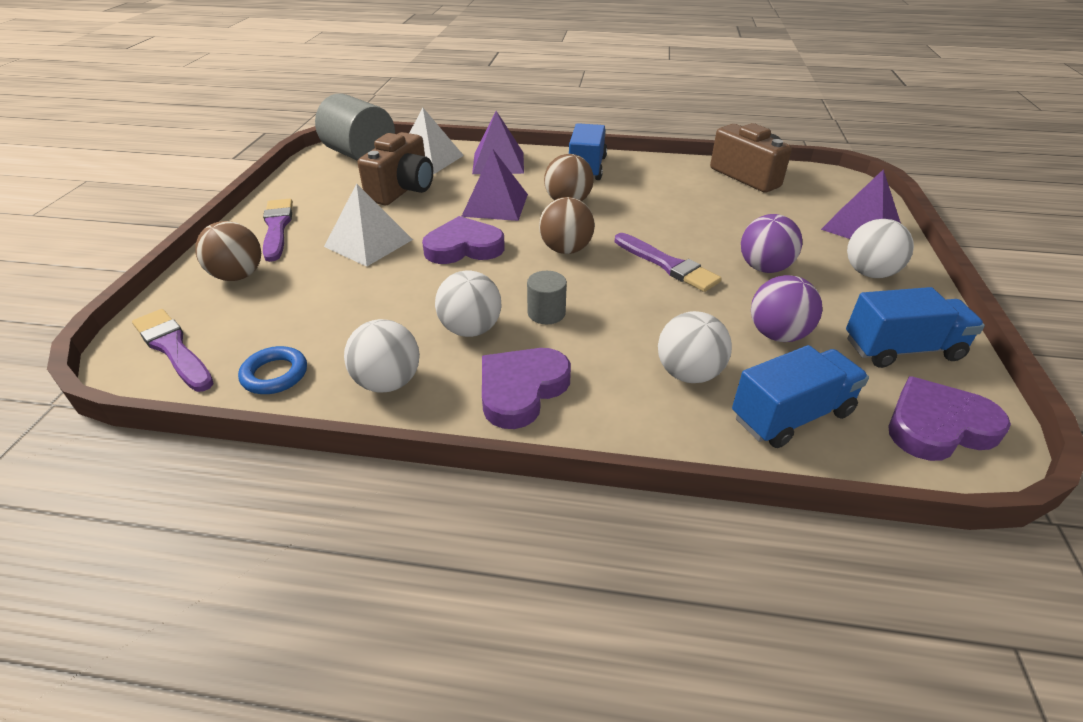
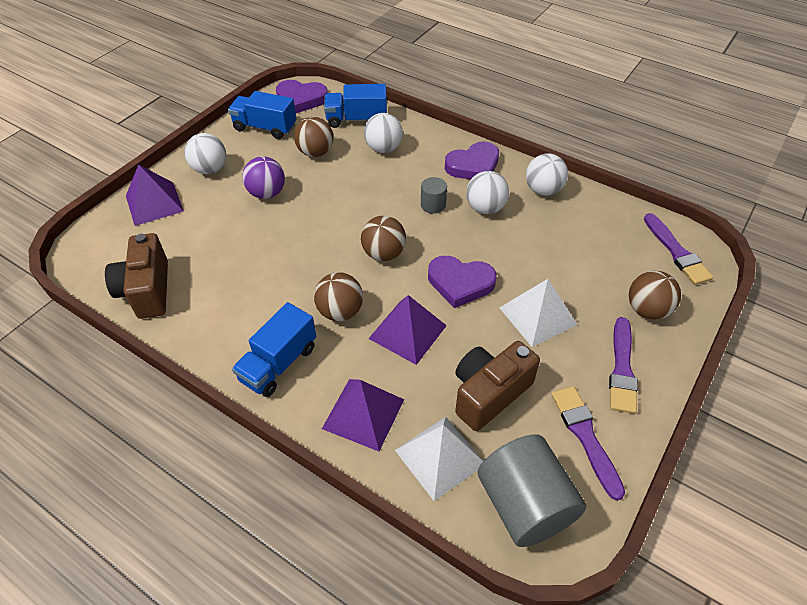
camera: 155 degrees left, 10 degrees up
blue ring [238,346,307,394] -> none
purple brush [614,233,722,292] -> purple brush moved to [551,386,625,501]
purple ball [751,275,822,342] -> brown ball [294,117,333,157]

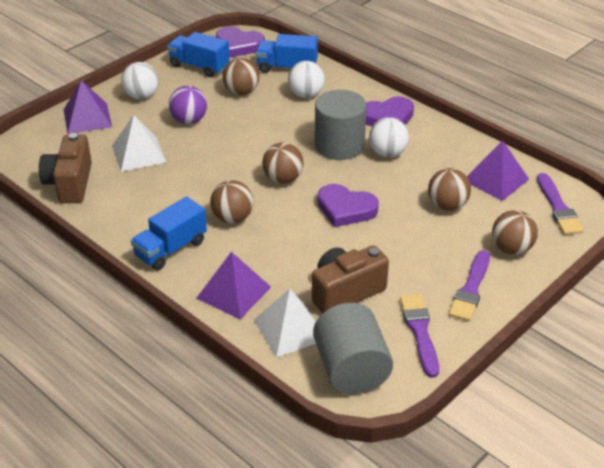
camera: 10 degrees right, 10 degrees down
purple pyramid [368,295,447,365] -> purple pyramid moved to [467,140,529,201]
grey cylinder [421,177,447,214] -> grey cylinder [315,90,367,160], size x2.08
white pyramid [500,279,578,347] -> white pyramid moved to [112,115,166,172]
white ball [526,153,568,196] -> none
none -> brown ball [428,168,471,211]

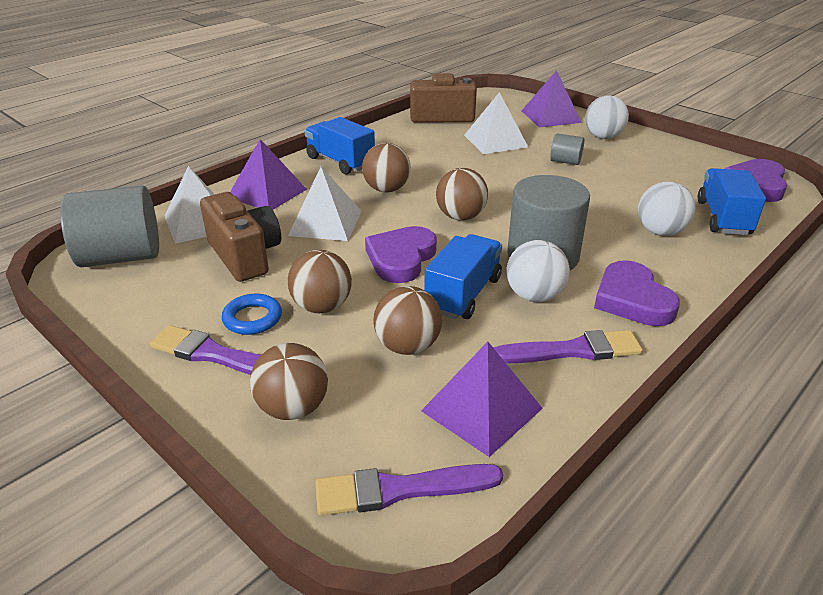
camera: 90 degrees right, 5 degrees down
blue truck [167,32,230,77] -> blue truck moved to [424,234,502,319]
purple ball [169,86,207,124] -> grey cylinder [550,133,584,165]
brown ball [223,58,259,95] -> brown ball moved to [288,250,352,313]
purple brush [400,294,439,378] -> purple brush moved to [493,330,643,364]
none -> blue ring [222,294,282,335]
none -> white pyramid [288,167,362,241]

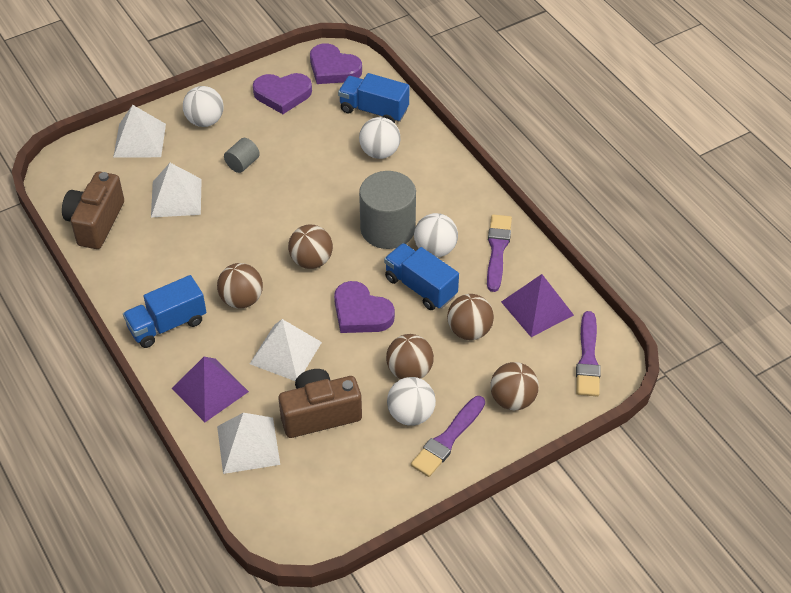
camera: 75 degrees left, 15 degrees up
grey cylinder [60,185,159,267] -> none
blue ring [222,294,282,335] -> white ball [387,377,436,426]
purple pyramid [521,70,582,128] -> white pyramid [113,105,166,158]
purple heart [594,260,680,326] -> purple heart moved to [253,73,312,114]

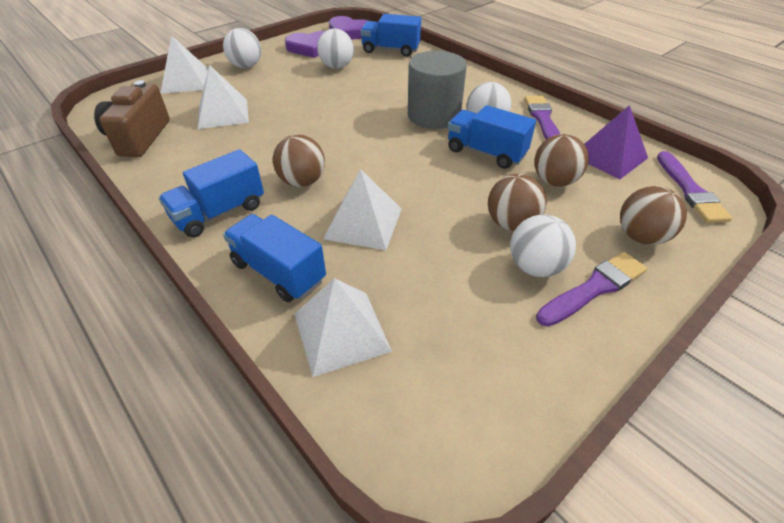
camera: 10 degrees left, 5 degrees down
purple pyramid [172,357,249,422] -> blue truck [223,214,326,302]
grey cylinder [224,138,260,173] -> none
brown camera [278,369,362,438] -> none
brown ball [288,225,333,269] -> none
purple heart [334,281,395,333] -> none
white ball [359,117,400,159] -> white ball moved to [317,29,354,69]
purple brush [411,396,485,477] -> purple brush turned 150 degrees counterclockwise [536,252,647,327]

